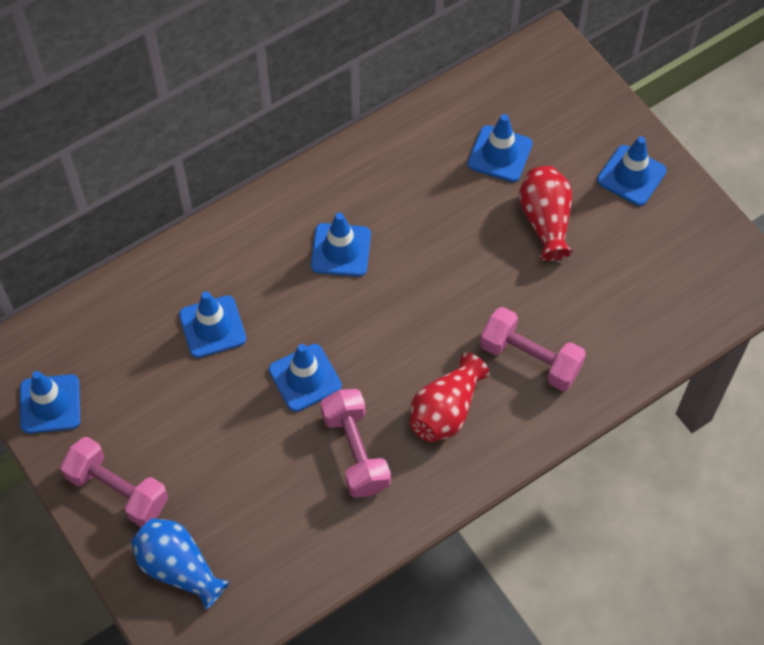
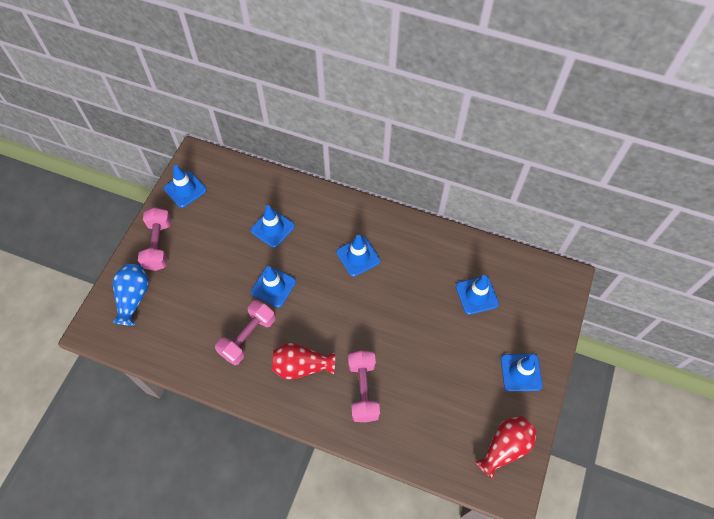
camera: 55 degrees right, 0 degrees up
red vase [519,166,573,261] -> red vase moved to [475,416,537,480]

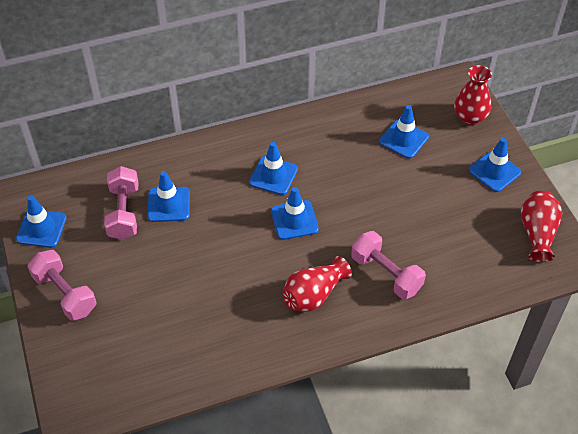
camera: 40 degrees left, 10 degrees down
blue vase [112,264,149,325] -> none
pink dumbbell [215,300,276,365] -> pink dumbbell moved to [104,166,138,240]
blue traffic cone [251,266,296,308] -> blue traffic cone moved to [271,187,319,240]
none -> red vase [454,65,492,125]

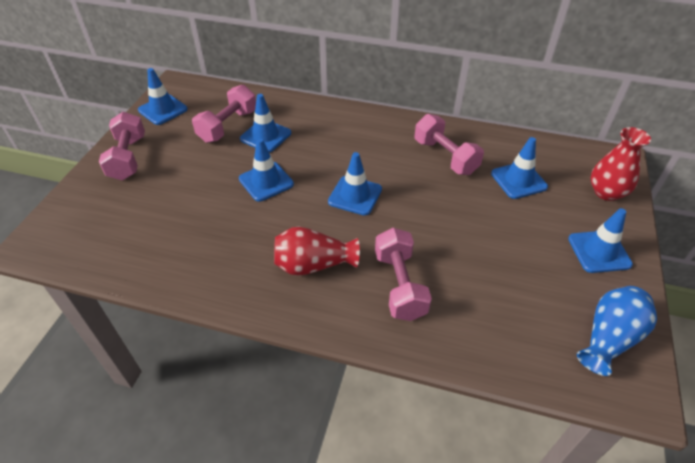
camera: 35 degrees right, 5 degrees down
blue traffic cone [249,142,298,195] -> blue traffic cone moved to [239,138,294,202]
red vase [521,191,562,262] -> blue vase [577,286,657,376]
none -> pink dumbbell [415,114,484,175]

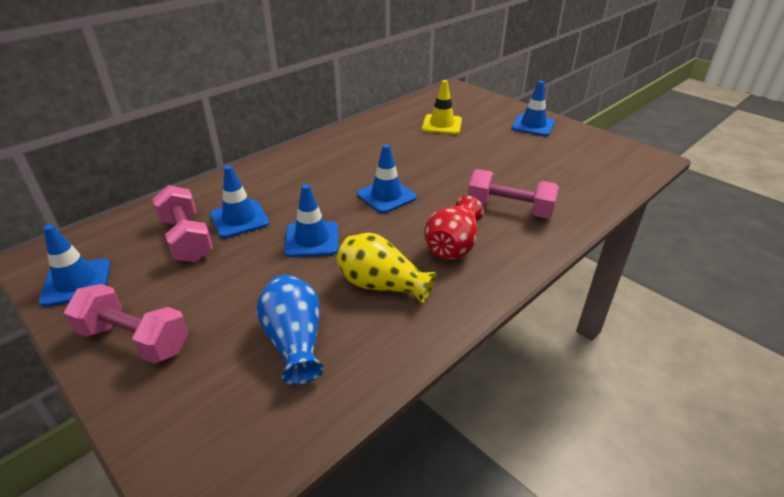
camera: 60 degrees left, 10 degrees down
pink dumbbell [415,114,484,175] -> none
blue traffic cone [491,137,548,199] -> yellow traffic cone [422,80,462,134]
blue vase [577,286,657,376] -> blue vase moved to [256,275,324,385]
red vase [591,127,651,201] -> none
none -> yellow vase [337,233,437,304]

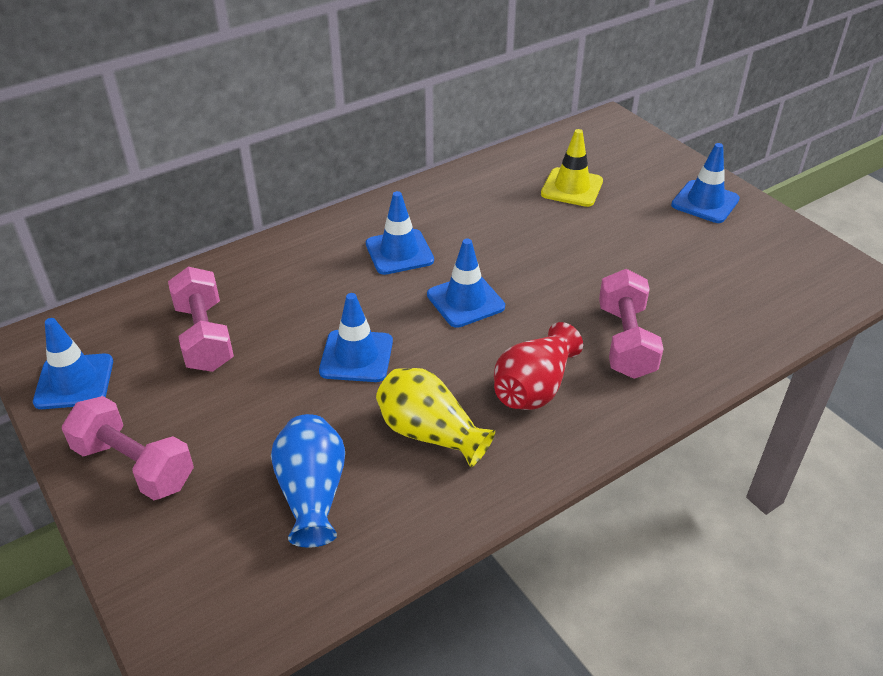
camera: 10 degrees right, 5 degrees up
blue traffic cone [210,165,269,238] -> blue traffic cone moved to [366,191,434,275]
pink dumbbell [468,169,559,218] -> pink dumbbell turned 60 degrees clockwise [599,269,664,379]

